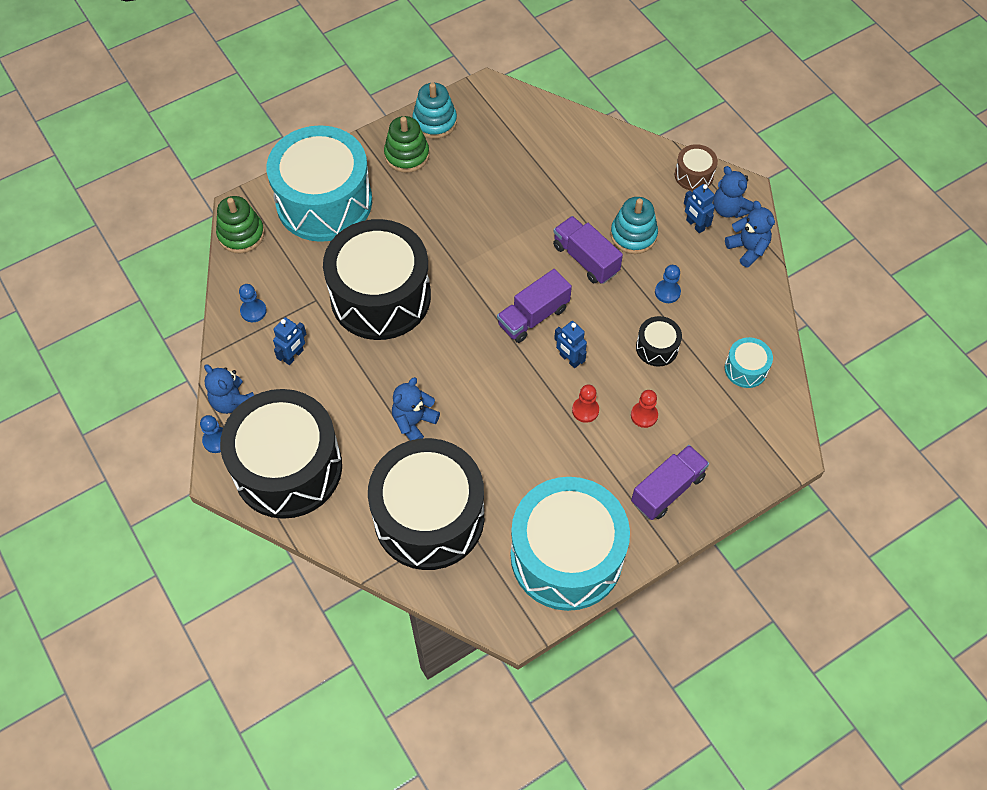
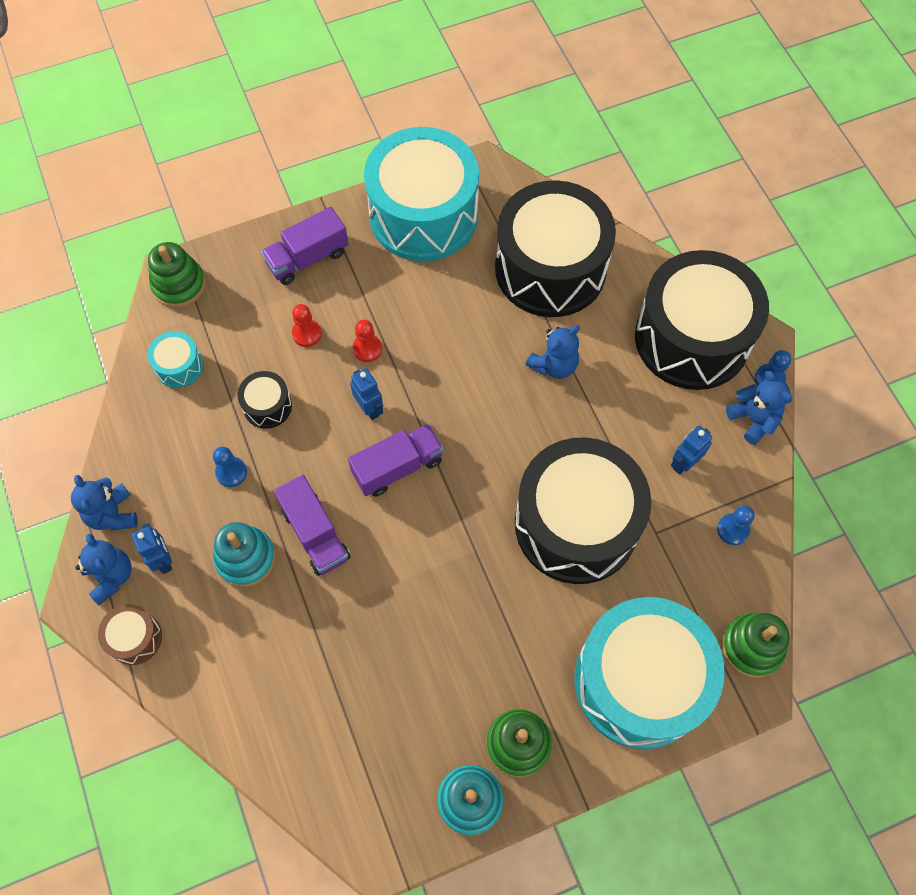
camera: 170 degrees left, 5 degrees up
none -> green stacking toy [148,242,206,308]

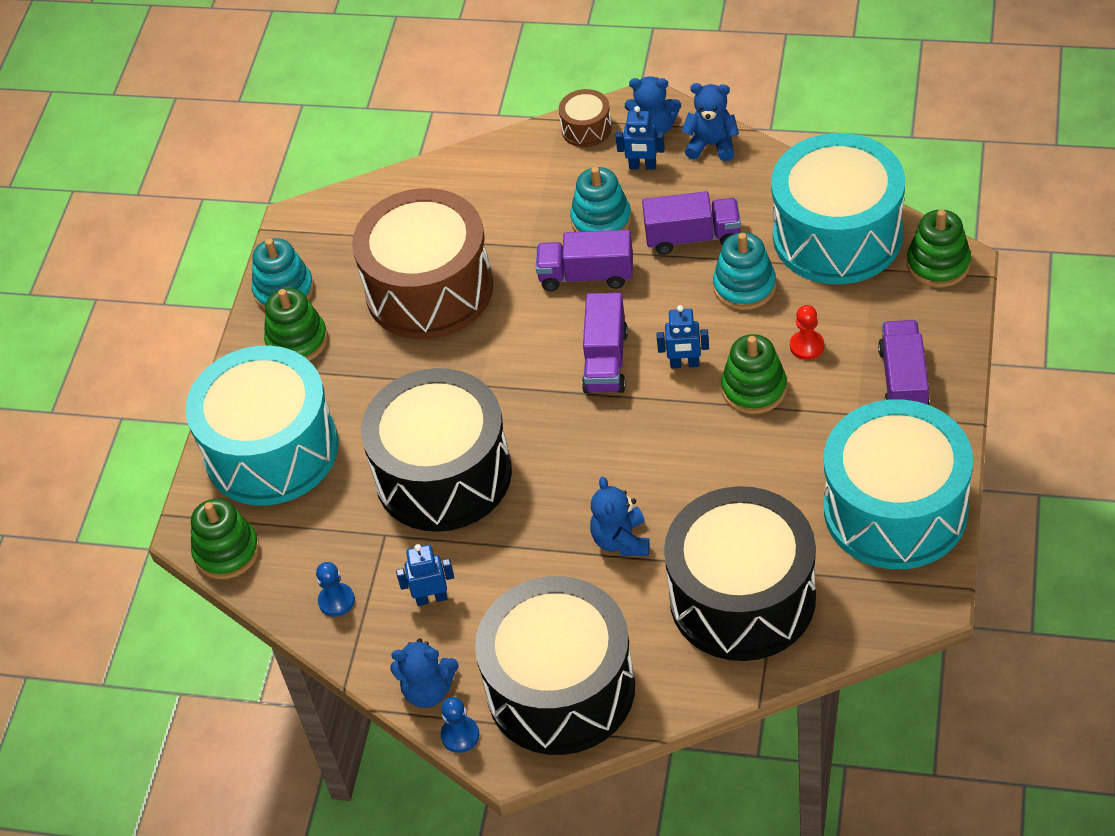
camera: 130 degrees right, 15 degrees down
turquoise drum [147,331,203,388] -> turquoise drum [771,133,905,284], size x2.42
blue pawn [213,447,247,487] -> purple truck [642,191,741,255]
black drum [237,371,292,429] -> turquoise stacking toy [713,232,776,310]
red pawn [353,320,382,362] -> green stacking toy [721,334,787,414]
blue robot [671,426,712,475] -> blue robot turned 90 degrees counterclockwise [396,544,454,606]
none -> brown drum [352,188,493,339]

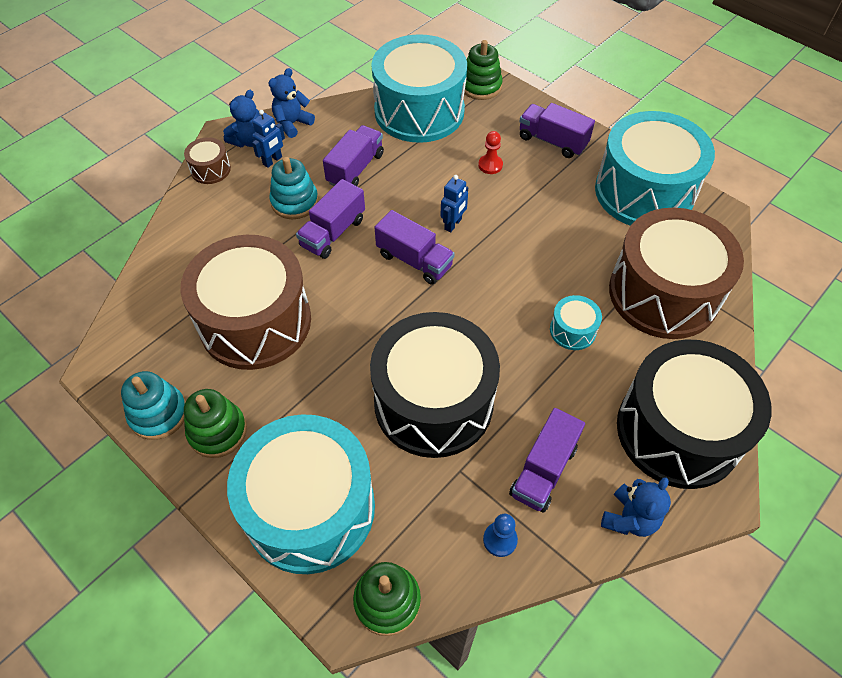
camera: 65 degrees left, 5 degrees up
blue robot [396,544,454,606] -> purple truck [509,408,585,513]
blue pawn [441,697,479,753] -> none
blue teddy bear [590,477,650,556] -> turquoise drum [550,295,602,350]
black drum [664,486,816,661] -> brown drum [609,208,744,339]
turquoise stacking toy [713,232,776,310] -> none
green stacking toy [721,334,787,414] -> none

